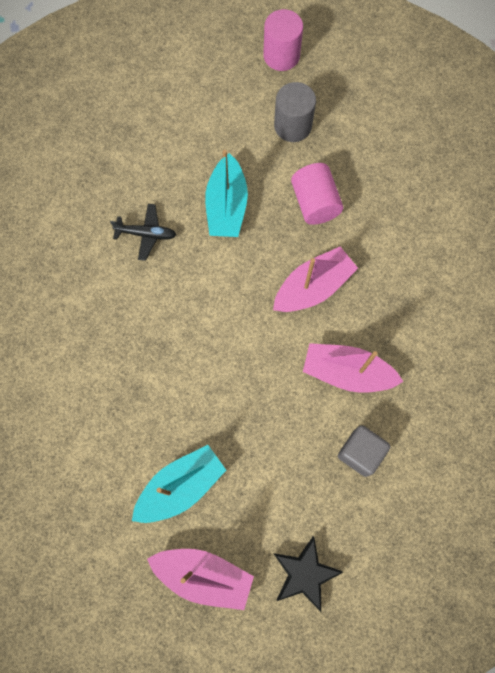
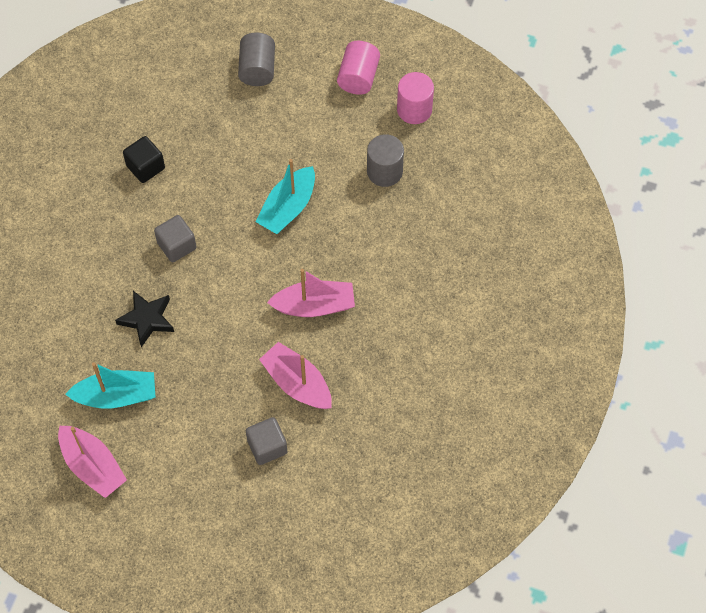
camera: 30 degrees right, 10 degrees down
black plane [110,204,176,261] -> none
black star [273,536,343,612] -> black star moved to [115,291,174,347]
pink cylinder [291,163,343,225] -> pink cylinder moved to [337,41,380,95]
none -> black cube [123,136,165,183]
none -> grey cube [154,215,197,262]
none -> grey cylinder [238,33,275,86]

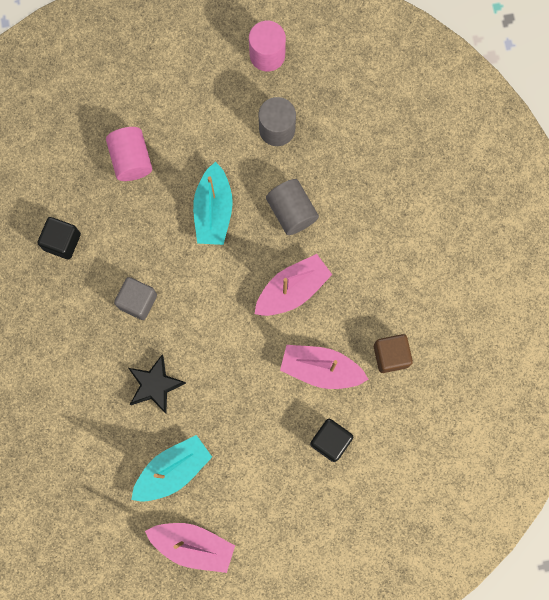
camera: 30 degrees left, 15 degrees up
grey cylinder [238,33,275,86] -> grey cylinder moved to [266,179,319,235]
grey cube [246,417,287,465] -> black cube [310,419,353,462]
pink cylinder [337,41,380,95] -> pink cylinder moved to [106,127,152,181]
none -> brown cube [374,334,413,373]

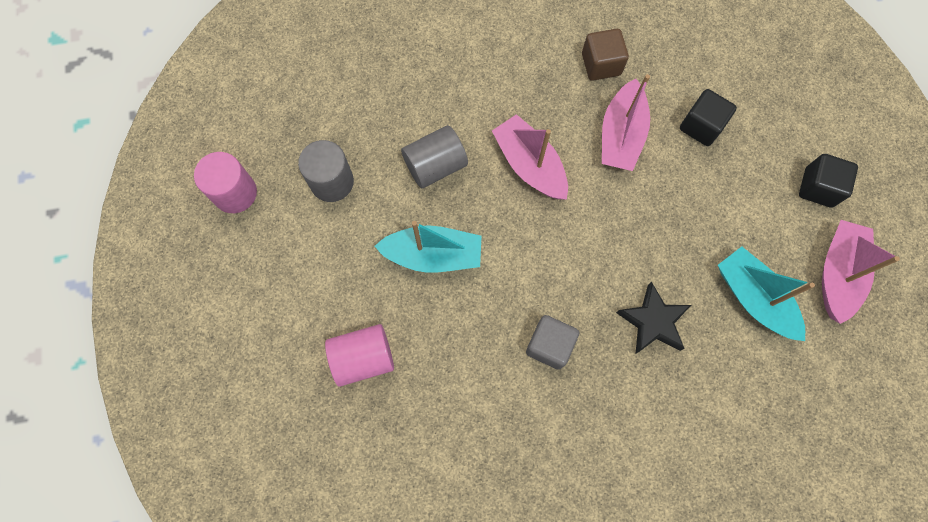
camera: 90 degrees left, 5 degrees down
black cube [38,217,81,259] -> black cube moved to [799,154,858,208]

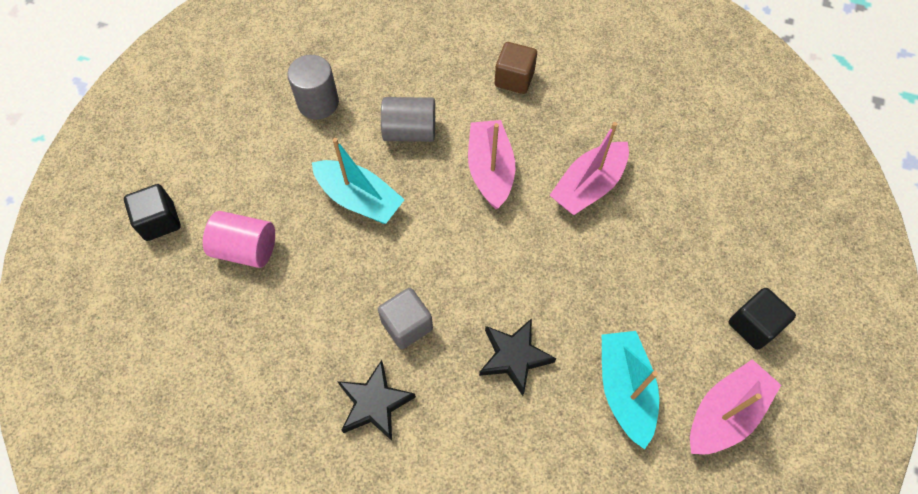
camera: 30 degrees right, 10 degrees down
pink cylinder [194,152,257,213] -> none
brown cube [582,29,629,81] -> brown cube moved to [495,42,537,94]
black cube [680,89,737,146] -> black cube moved to [124,184,181,241]
none -> black star [337,360,416,441]

